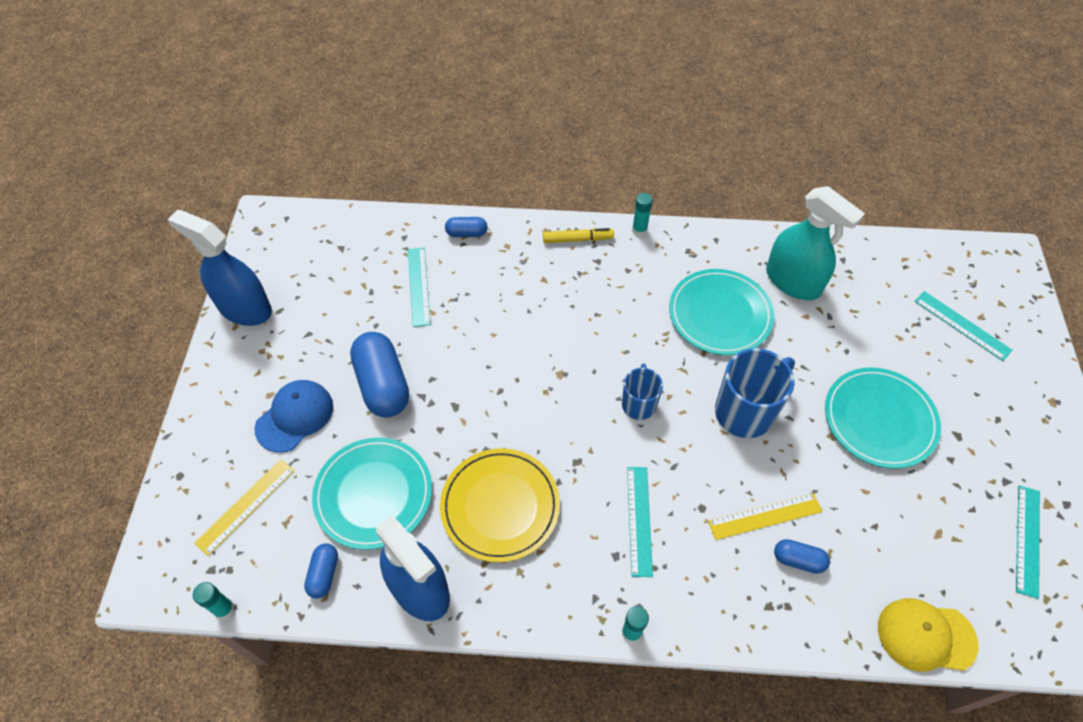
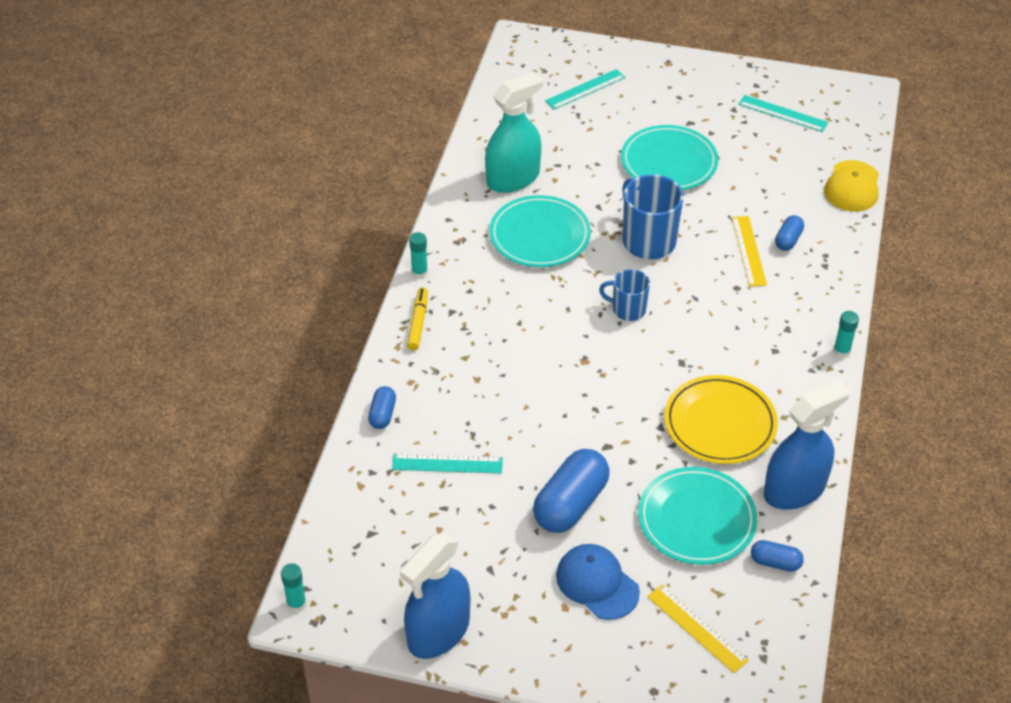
camera: 80 degrees left, 10 degrees down
turquoise glue stick [193,582,235,619] -> turquoise glue stick moved to [281,563,306,612]
blue capsule [350,332,409,418] -> blue capsule turned 45 degrees counterclockwise [533,449,610,533]
turquoise ruler [627,467,653,577] -> none

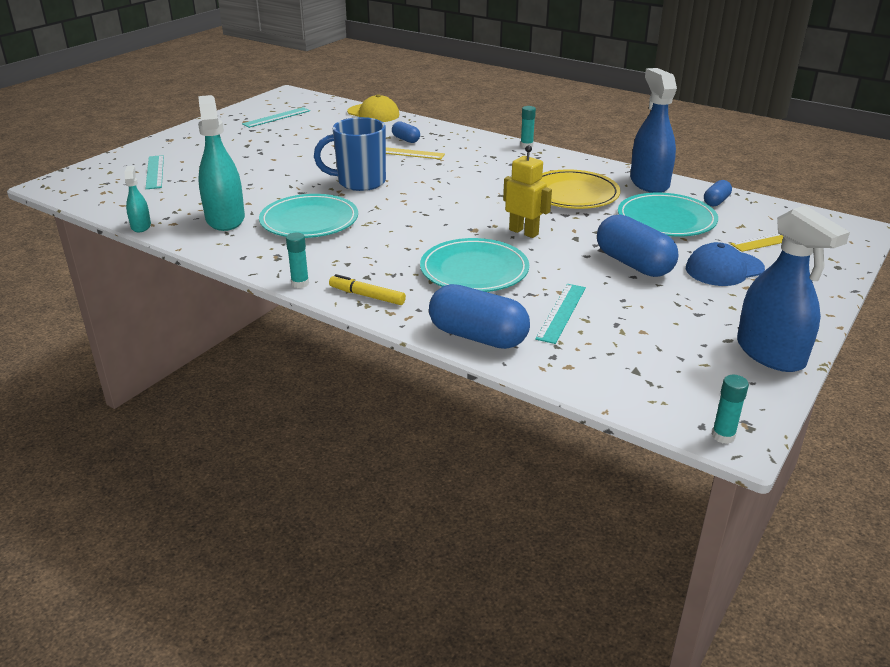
camera: 70 degrees left, 15 degrees down
blue capsule [368,386,396,429] -> blue capsule [429,284,530,349], size x1.97
blue mug [599,269,650,321] -> none
turquoise plate [621,125,718,190] -> turquoise plate moved to [420,238,529,292]
none -> turquoise spray bottle [124,166,151,232]
none -> yellow robot [503,145,552,238]

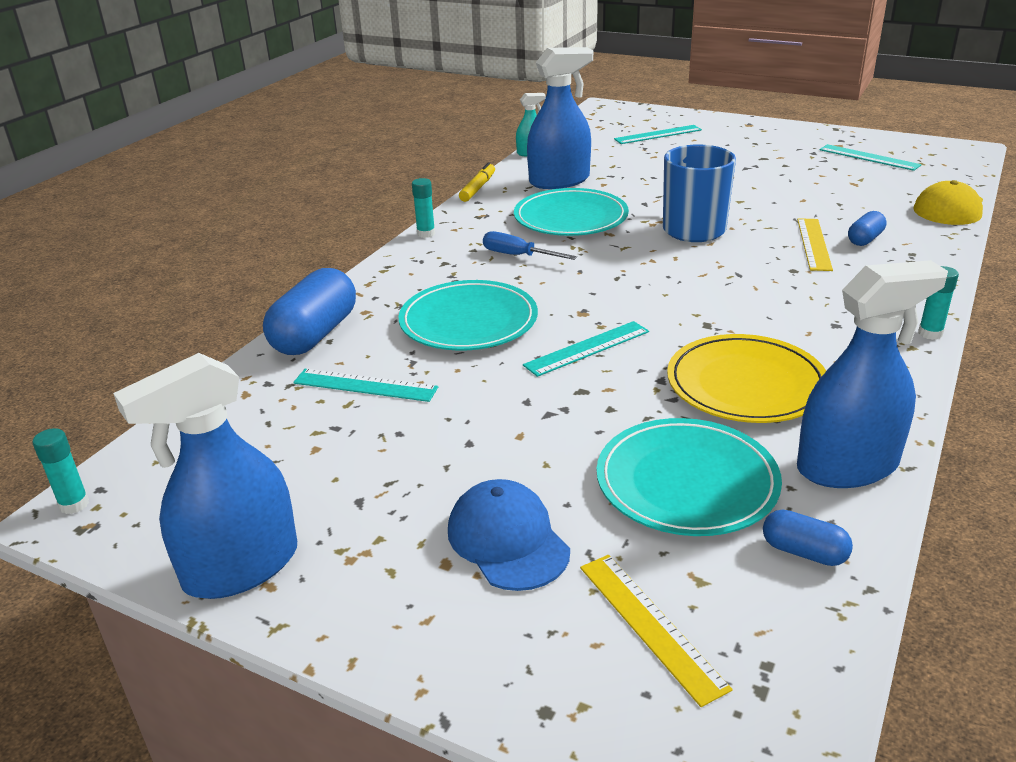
camera: 85 degrees right, 0 degrees up
turquoise spray bottle [198,95,245,231] -> blue spray bottle [527,47,593,189]
yellow marker [329,274,406,305] -> yellow marker moved to [459,162,495,202]
yellow robot [503,145,552,238] -> turquoise ruler [523,321,649,377]
blue capsule [597,214,678,277] -> none
none -> blue screwdriver [483,231,577,260]

